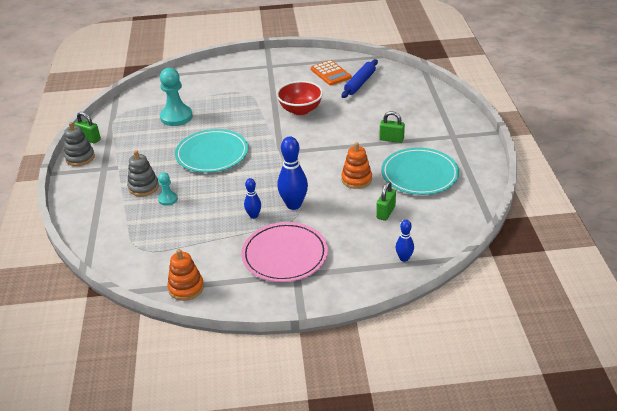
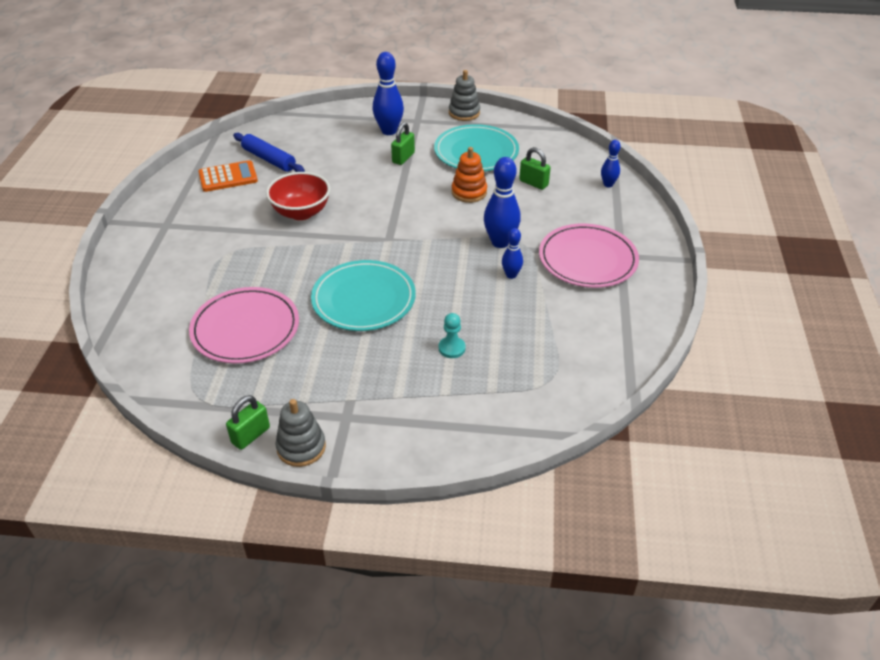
camera: 80 degrees left, 5 degrees up
grey stacking toy [127,150,159,196] -> grey stacking toy moved to [449,70,480,121]
turquoise pawn [160,68,193,126] -> pink plate [189,287,299,364]
orange stacking toy [167,249,204,301] -> none
none -> blue bowling pin [373,52,404,135]

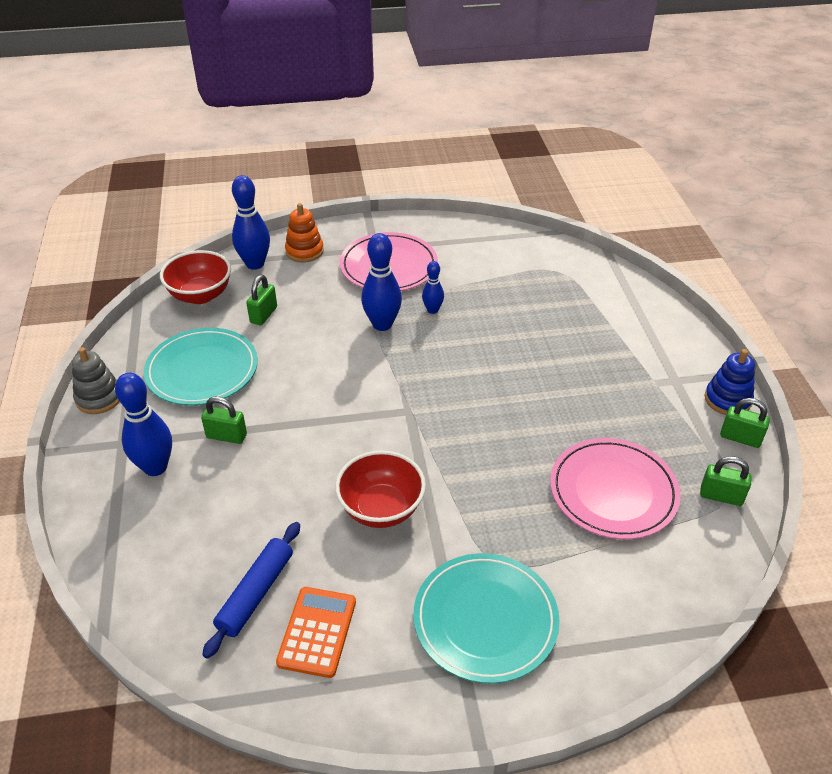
camera: 105 degrees left, 0 degrees up
orange calculator [198,160,258,192] -> orange calculator turned 45 degrees clockwise [276,587,356,678]
grey stacking toy [275,399,326,467] -> blue stacking toy [705,349,755,415]
turquoise plate [311,260,416,331] -> turquoise plate moved to [413,553,560,684]
turquoise pawn [439,313,466,358] -> none
orange stacking toy [451,147,487,203] -> orange stacking toy moved to [285,203,324,263]
blue bowling pin [601,140,621,187] -> blue bowling pin [232,175,270,270], size x1.78
none -> red bowl [160,250,231,304]
none -> green padlock [700,456,752,506]

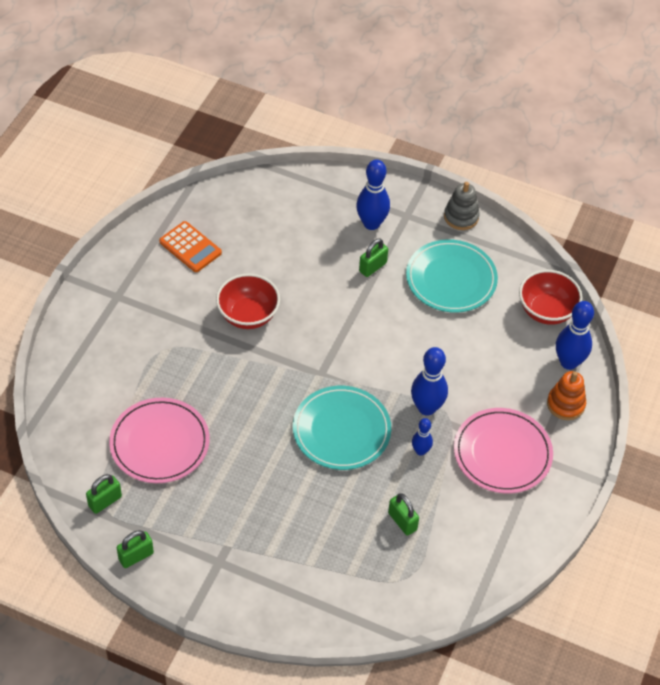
camera: 120 degrees right, 10 degrees up
blue rolling pin [202,522,300,659] -> none
green padlock [246,275,277,325] -> green padlock moved to [388,493,419,536]
turquoise plate [413,553,560,684] -> turquoise plate moved to [293,386,391,470]
blue stacking toy [705,349,755,415] -> none

